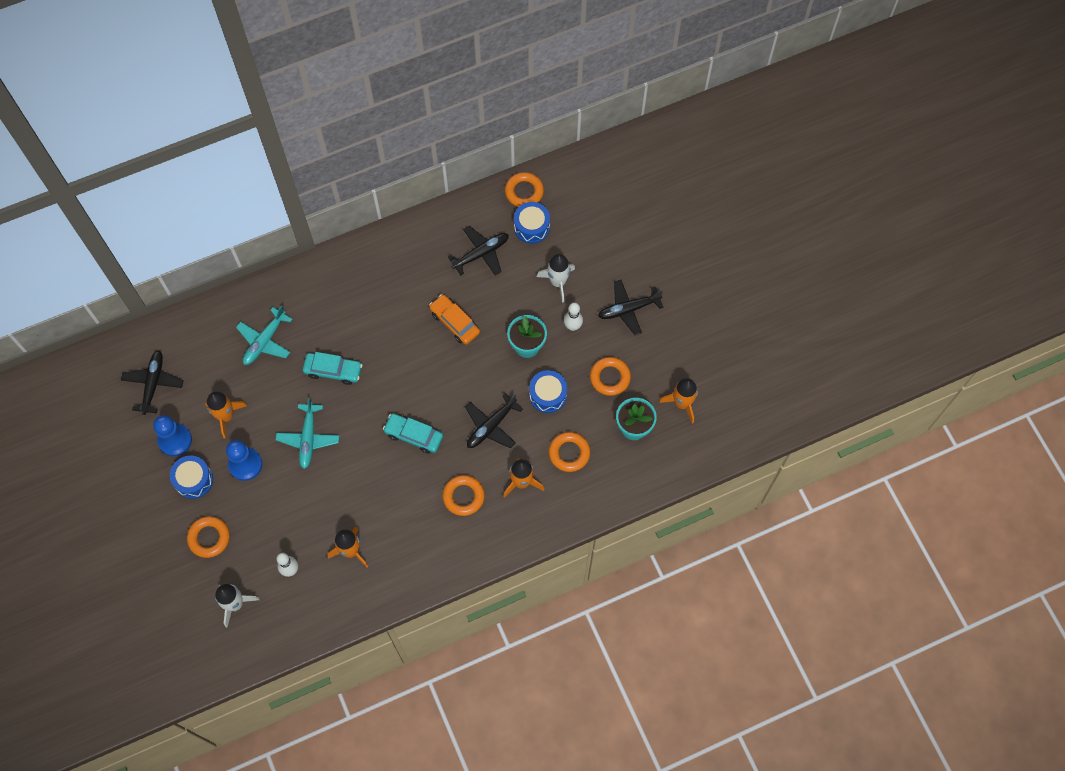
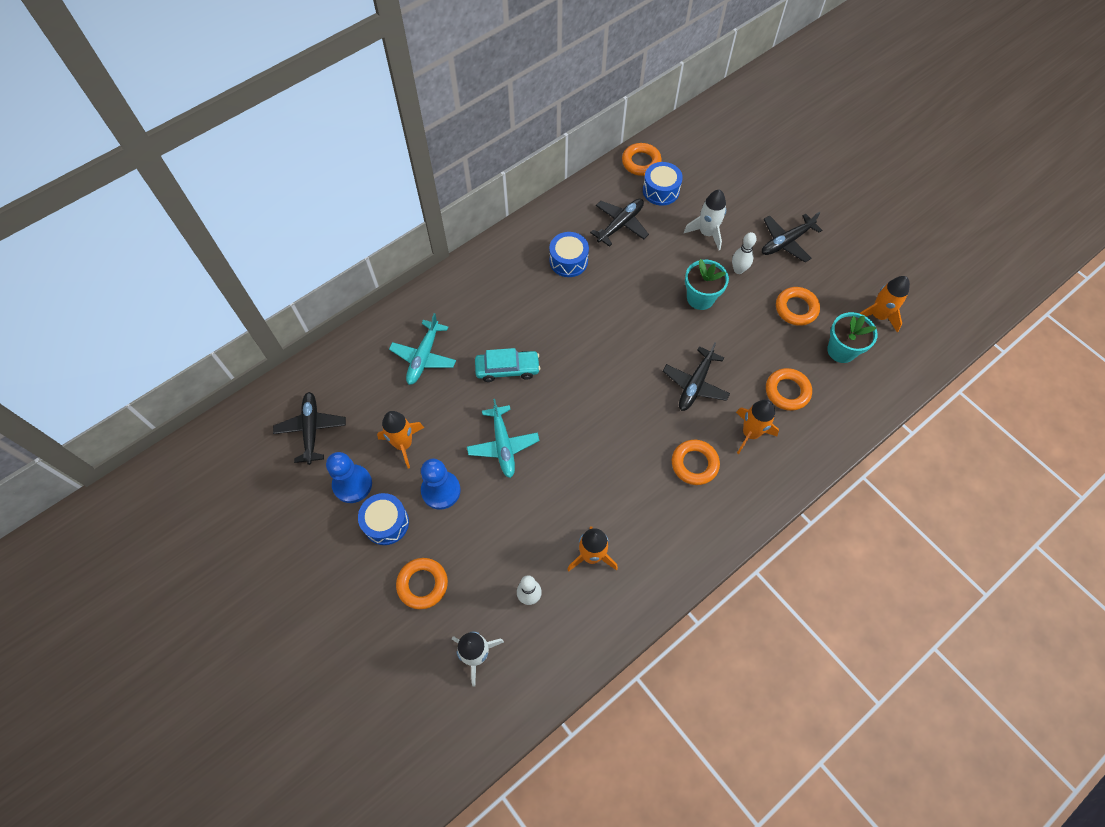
camera: 15 degrees left, 5 degrees down
turquoise car [383,413,443,453] -> none
orange car [429,294,480,345] -> none
blue drum [529,370,567,413] -> blue drum moved to [549,232,589,277]

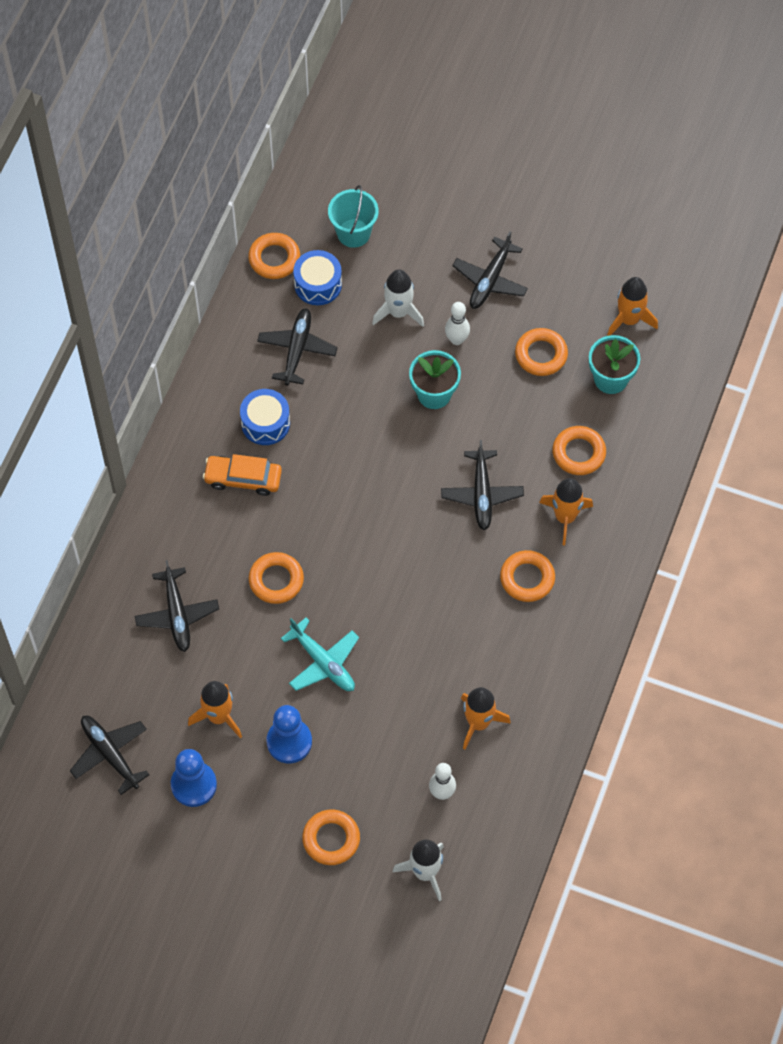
camera: 30 degrees left, 0 degrees up
blue drum [358,493,409,545] -> none
turquoise plane [389,313,456,385] -> black plane [135,560,219,652]
turquoise car [475,348,540,382] -> orange ring [249,552,304,604]
none -> orange car [203,454,282,496]
none -> turquoise bucket [328,185,379,248]

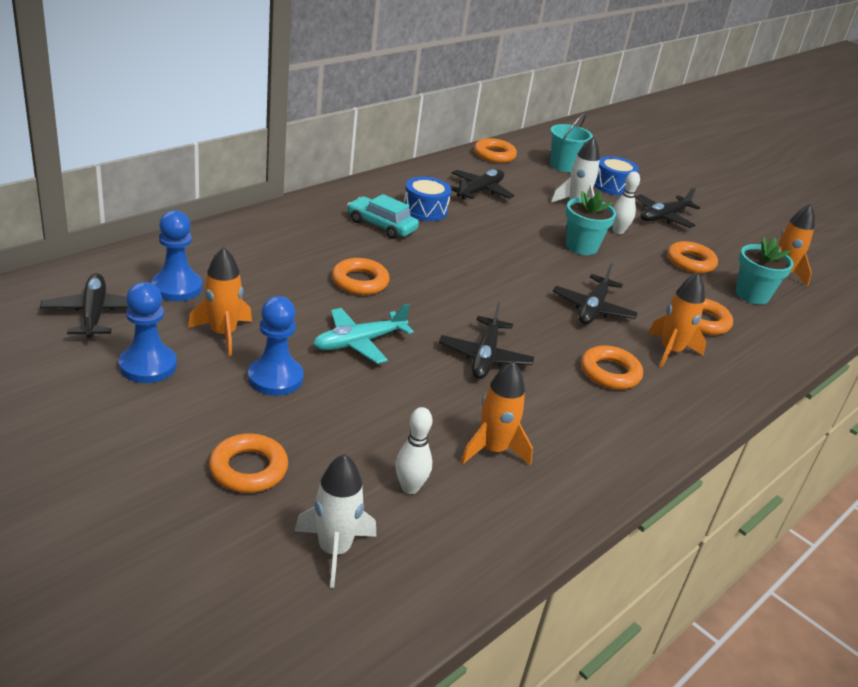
camera: 20 degrees right, 30 degrees down
black plane [135,560,219,652] -> black plane moved to [439,302,534,379]
orange car [203,454,282,496] -> turquoise car [347,194,419,239]
turquoise plane [281,618,359,691] -> turquoise plane turned 75 degrees clockwise [313,304,414,364]
blue drum [293,250,342,305] -> blue drum moved to [594,156,639,195]
none -> blue pawn [151,210,202,301]

